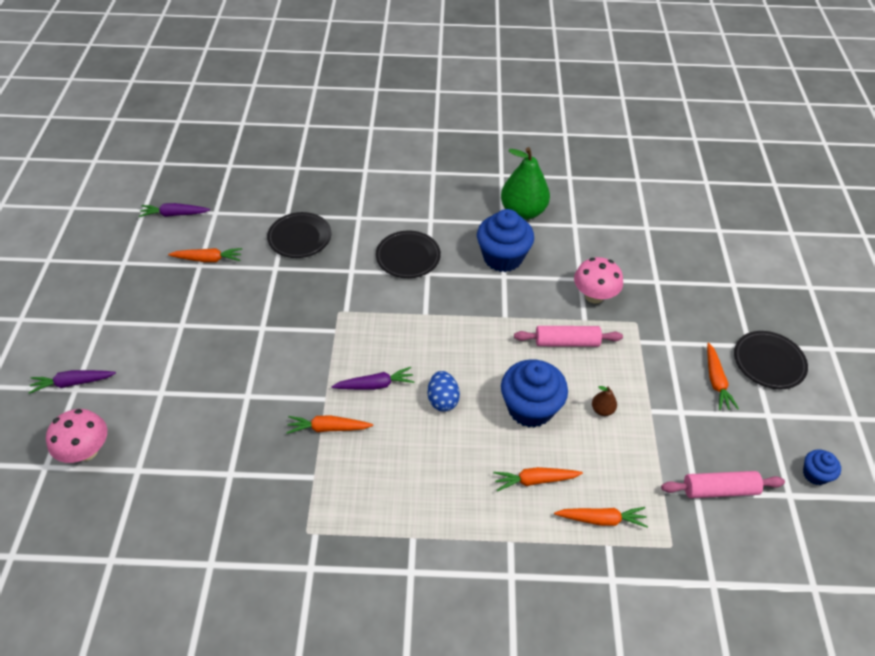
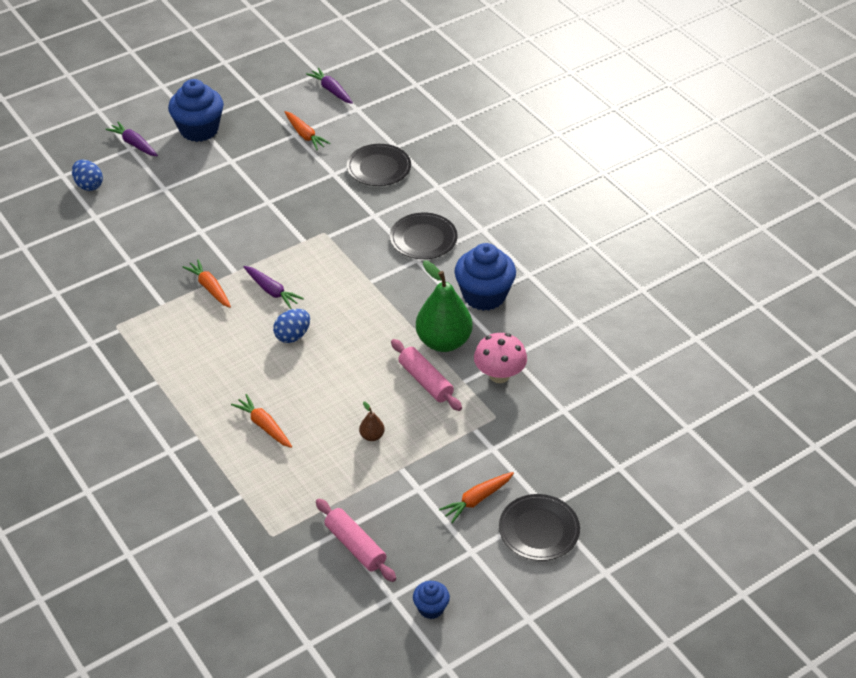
camera: 55 degrees right, 5 degrees down
pink mushroom [46,409,107,463] -> blue egg [72,160,103,191]
green pear [501,147,550,220] -> green pear moved to [416,261,473,352]
blue cupcake [501,359,568,428] -> blue cupcake moved to [168,79,224,142]
orange carrot [554,507,648,528] -> none

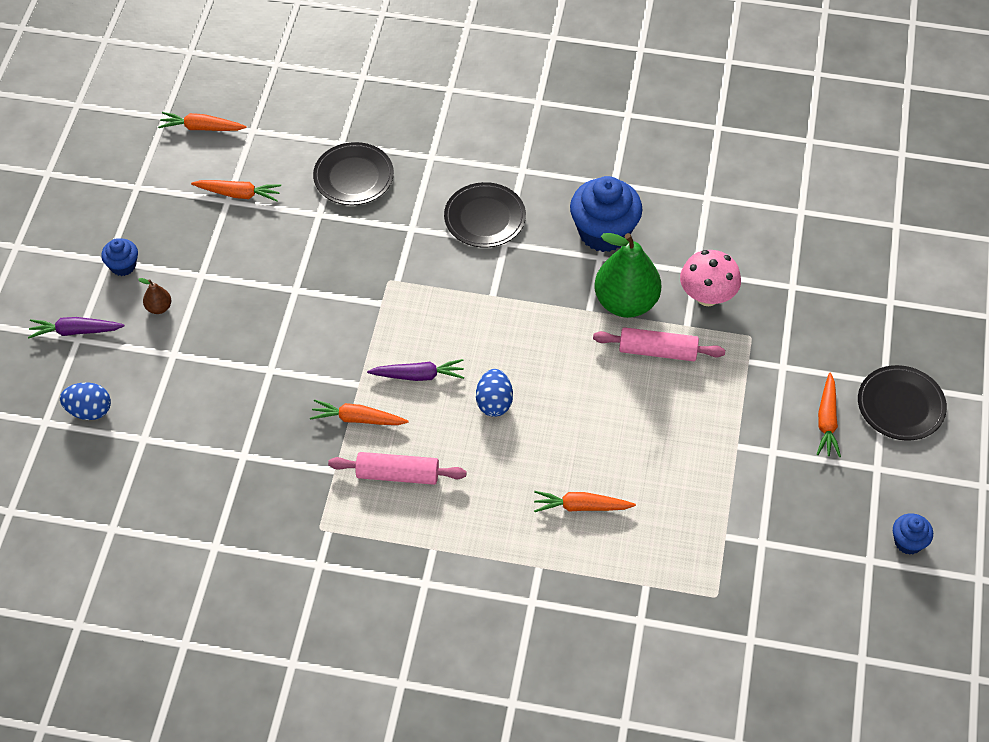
camera: 45 degrees left, 10 degrees up
blue cupcake [168,79,224,142] -> blue cupcake [101,238,138,276], size x0.50
purple carrot [306,68,353,104] -> orange carrot [158,112,247,131]
pink rolling pin [316,499,396,582] -> pink rolling pin moved to [328,452,467,485]
brown pear [359,401,385,441] -> brown pear moved to [138,278,171,314]

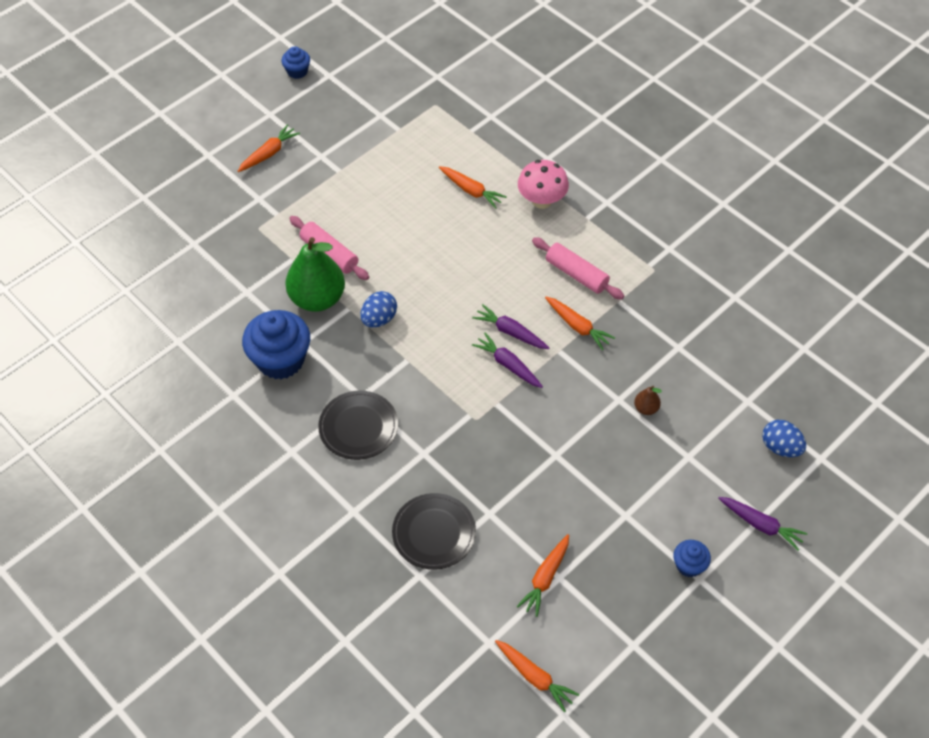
camera: 145 degrees left, 0 degrees up
brown pear [138,278,171,314] -> brown pear moved to [634,386,662,415]
orange carrot [191,180,281,202] -> orange carrot turned 105 degrees counterclockwise [516,534,569,617]
blue egg [476,369,513,417] -> blue egg moved to [361,291,397,328]
pink mushroom [680,250,741,306] -> pink mushroom moved to [518,160,569,209]
black plate [858,365,947,441] -> none
none -> purple carrot [472,333,543,388]

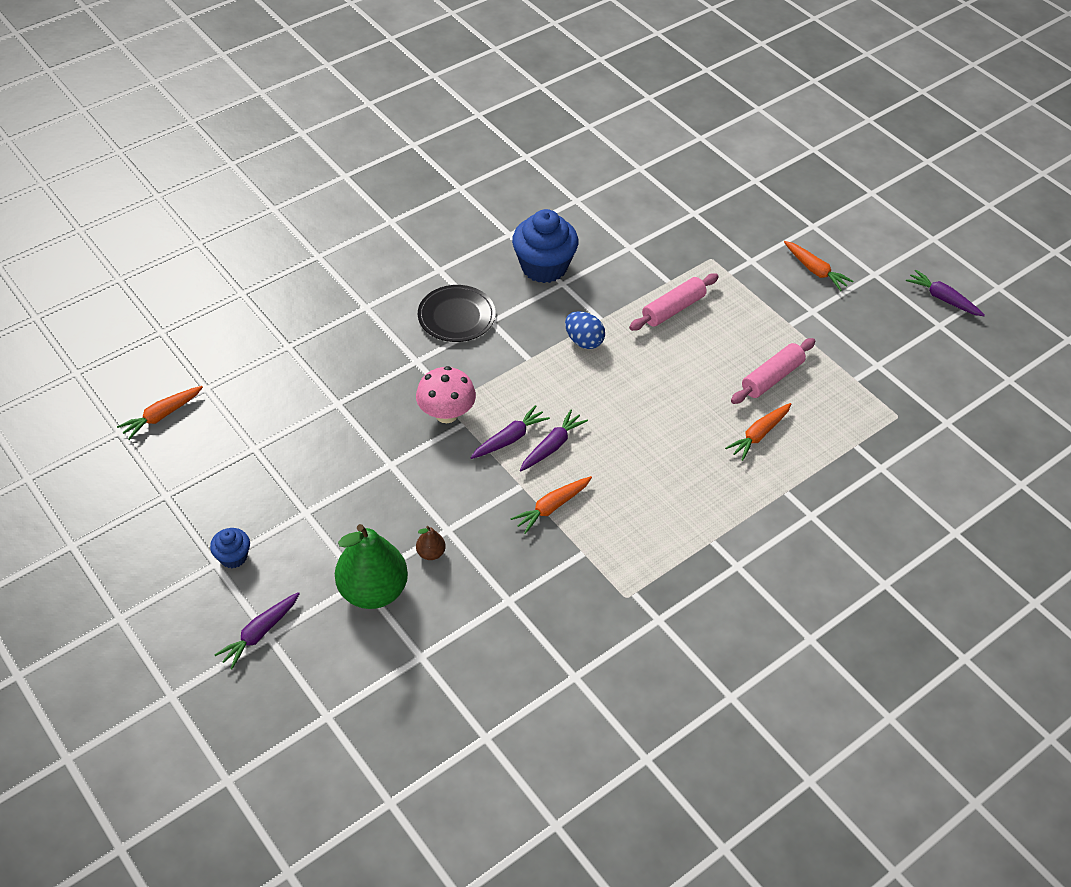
camera: 95 degrees right, 5 degrees down
blue cupcake [282,46,310,79] -> purple carrot [906,270,985,316]
green pear [285,237,345,312] -> green pear moved to [335,524,408,609]
black plate [392,493,476,570] -> none
orange carrot [516,534,569,617] -> none
pink mushroom [518,160,569,209] -> pink mushroom moved to [416,366,476,423]
pink rolling pin [532,237,624,300] -> pink rolling pin moved to [731,338,815,404]
blue egg [762,420,806,457] -> none

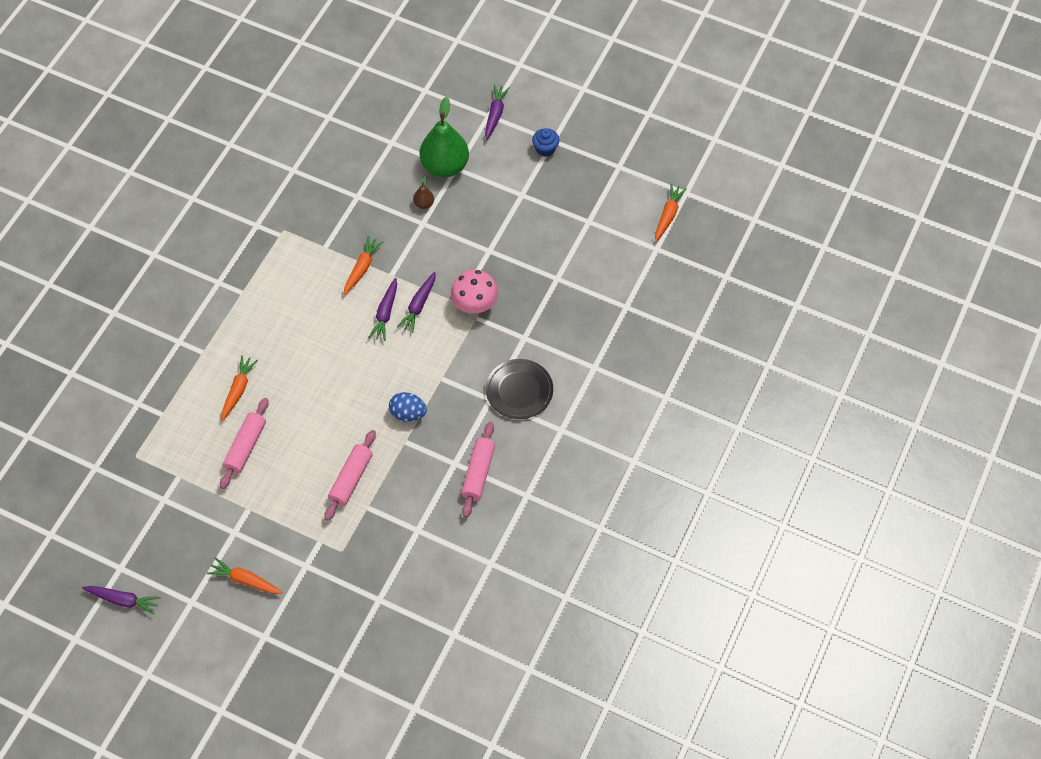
camera: 155 degrees right, 10 degrees up
blue cupcake [512,209,578,283] -> pink rolling pin [461,422,495,518]

